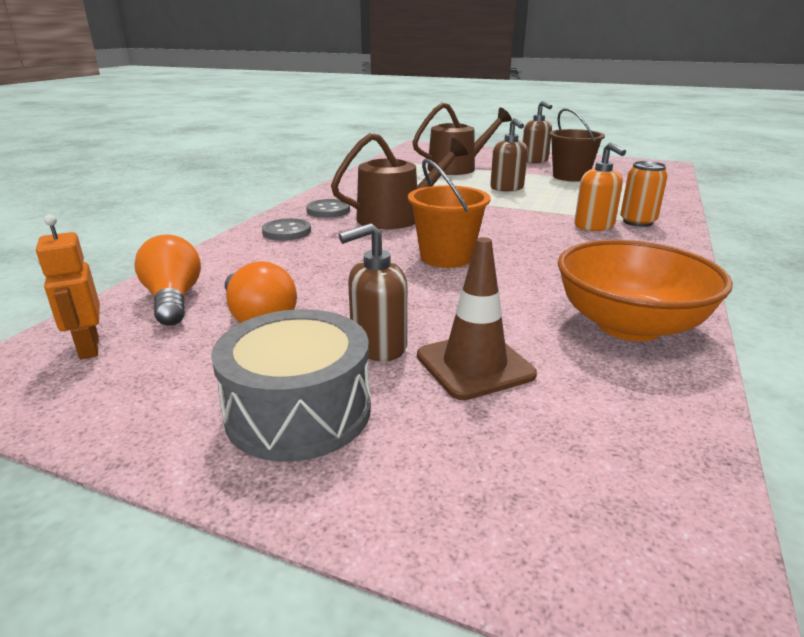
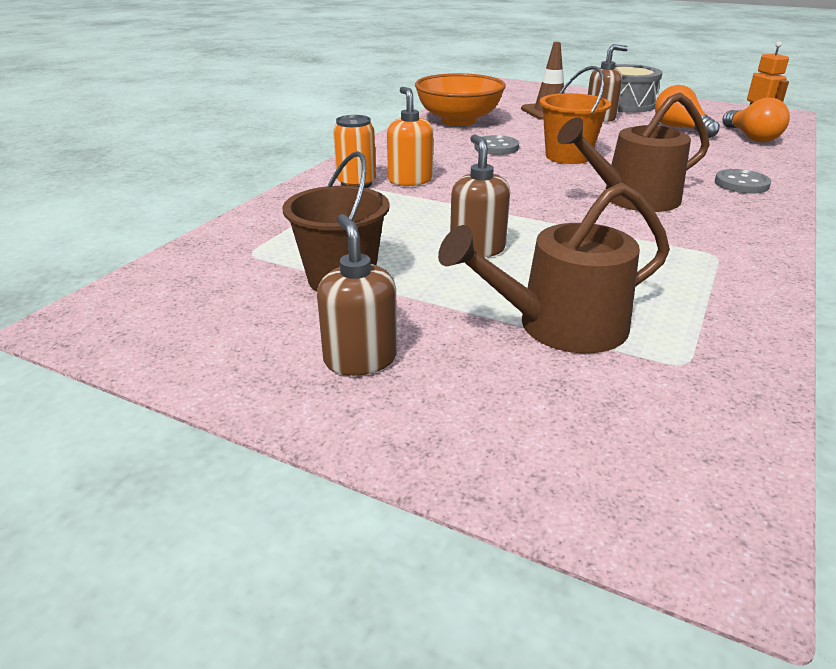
camera: 175 degrees left, 5 degrees up
grey button [306,199,350,218] -> grey button moved to [474,135,519,155]

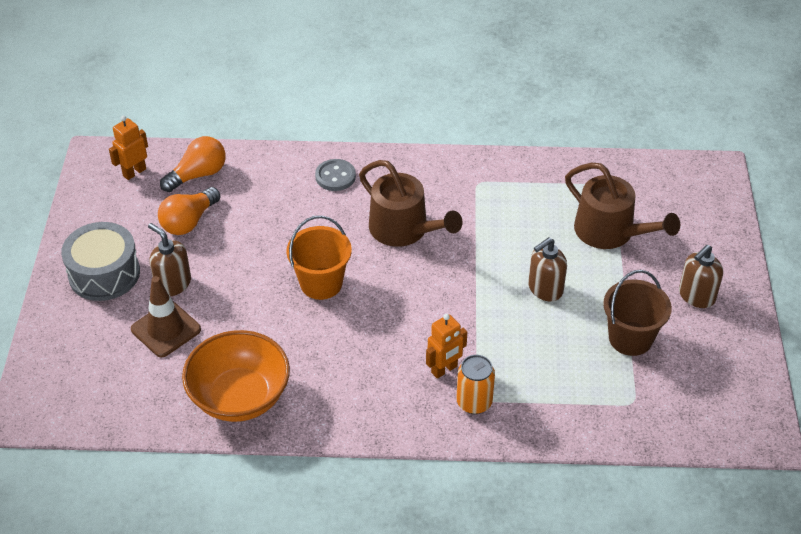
camera: 115 degrees left, 15 degrees up
orange soap dispenser [387,87,433,186] -> orange robot [426,314,467,379]
grey button [474,135,519,155] -> none

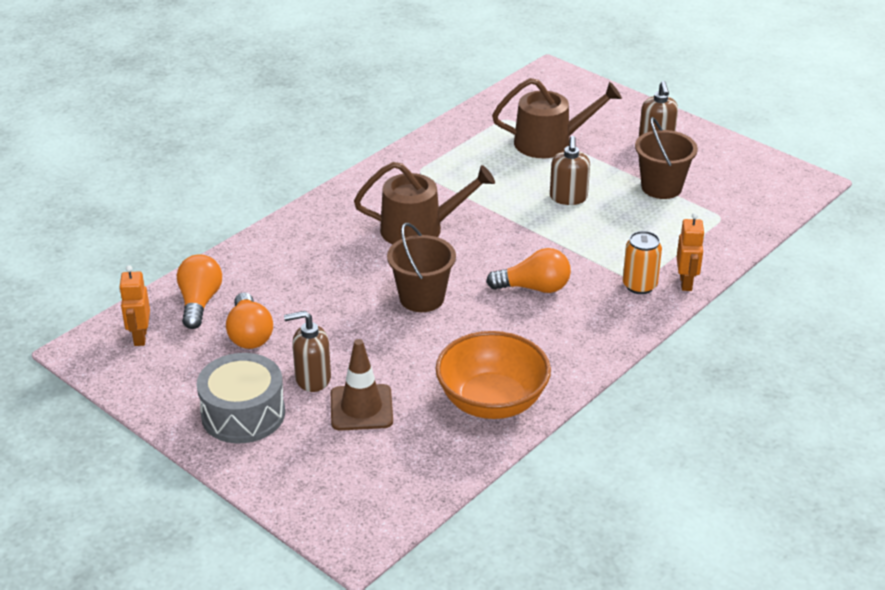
camera: 50 degrees left, 10 degrees down
orange bucket [286,215,352,300] -> brown bucket [387,223,456,312]
grey button [315,159,356,191] -> none
orange robot [426,314,467,379] -> orange robot moved to [677,213,705,291]
none -> orange light bulb [486,248,571,293]

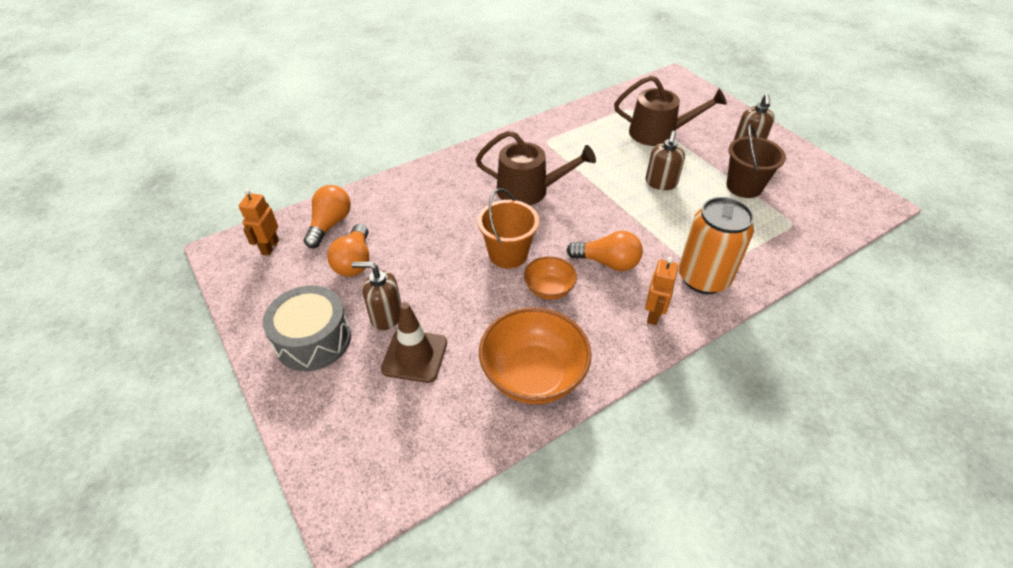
camera: 15 degrees right, 10 degrees up
brown bucket [387,223,456,312] -> orange bucket [478,188,539,269]
orange can [623,231,662,294] -> orange can [679,197,754,294], size x1.67
orange robot [677,213,705,291] -> orange robot moved to [645,257,678,325]
none -> orange bowl [524,256,577,300]

